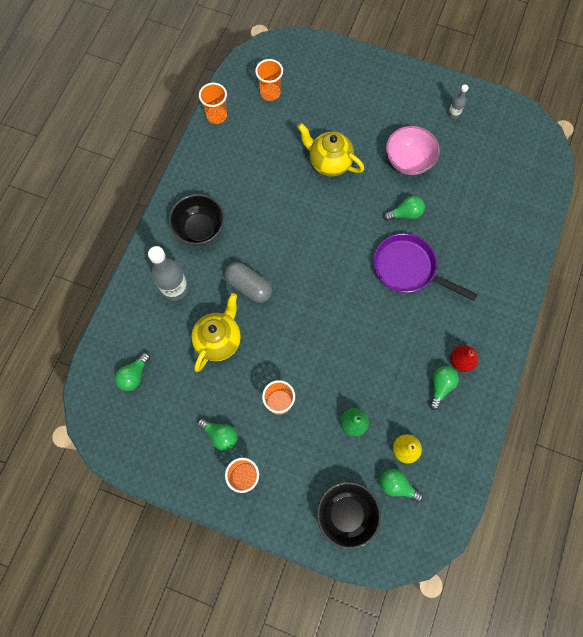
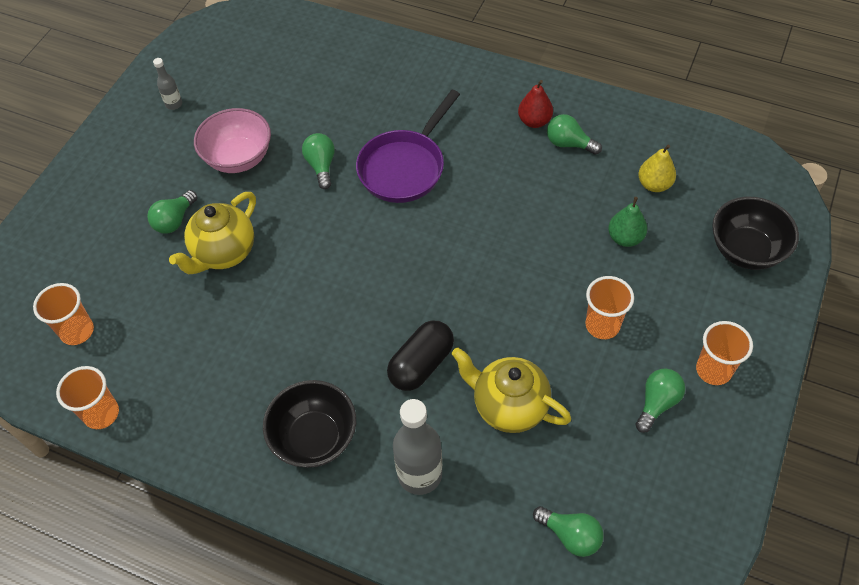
camera: 85 degrees left, 15 degrees down
grey capsule [225,262,272,303] -> black capsule [387,321,454,391]
green light bulb [380,469,423,502] -> green light bulb moved to [147,190,197,234]

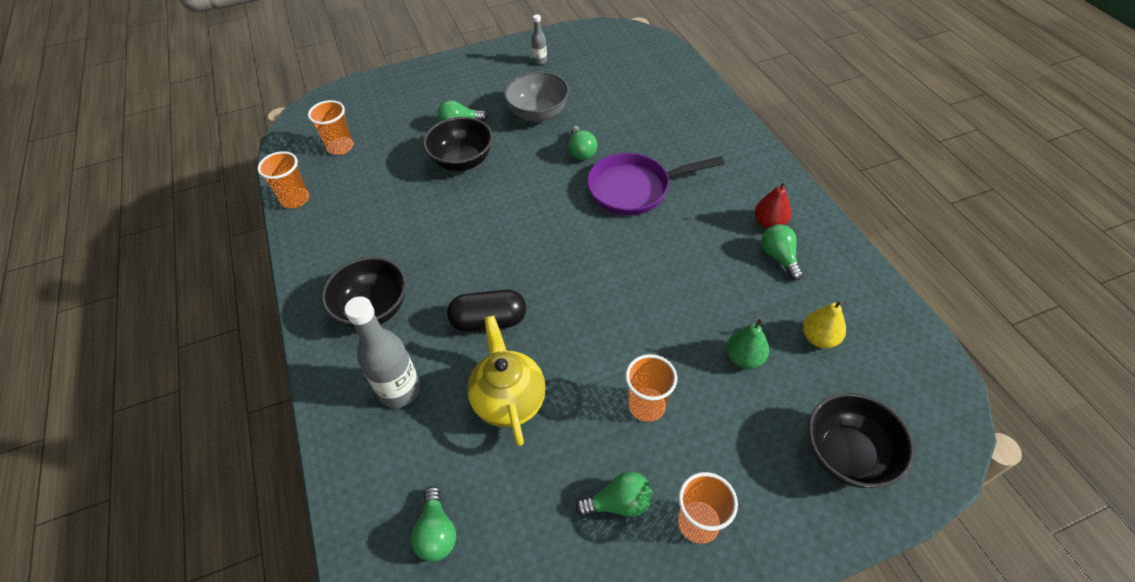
camera: 45 degrees right, 5 degrees down
yellow teapot [169,192,256,274] -> black bowl [423,117,493,171]
pink bowl [194,108,271,173] -> grey bowl [504,72,569,122]
green light bulb [302,133,335,189] -> green light bulb turned 135 degrees clockwise [568,126,597,160]

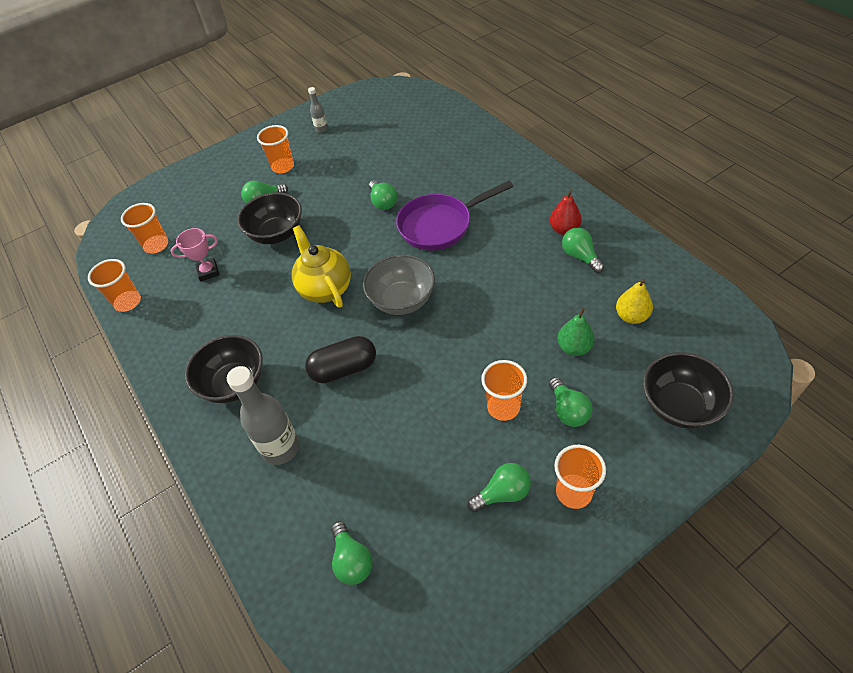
camera: 10 degrees left, 0 degrees up
yellow teapot [467,316,546,446] -> yellow teapot moved to [292,225,351,308]
grey bowl [504,72,569,122] -> grey bowl moved to [363,254,435,315]
none -> pink trophy [171,228,220,282]
none -> orange cup [257,125,294,173]
none -> green light bulb [549,377,593,427]

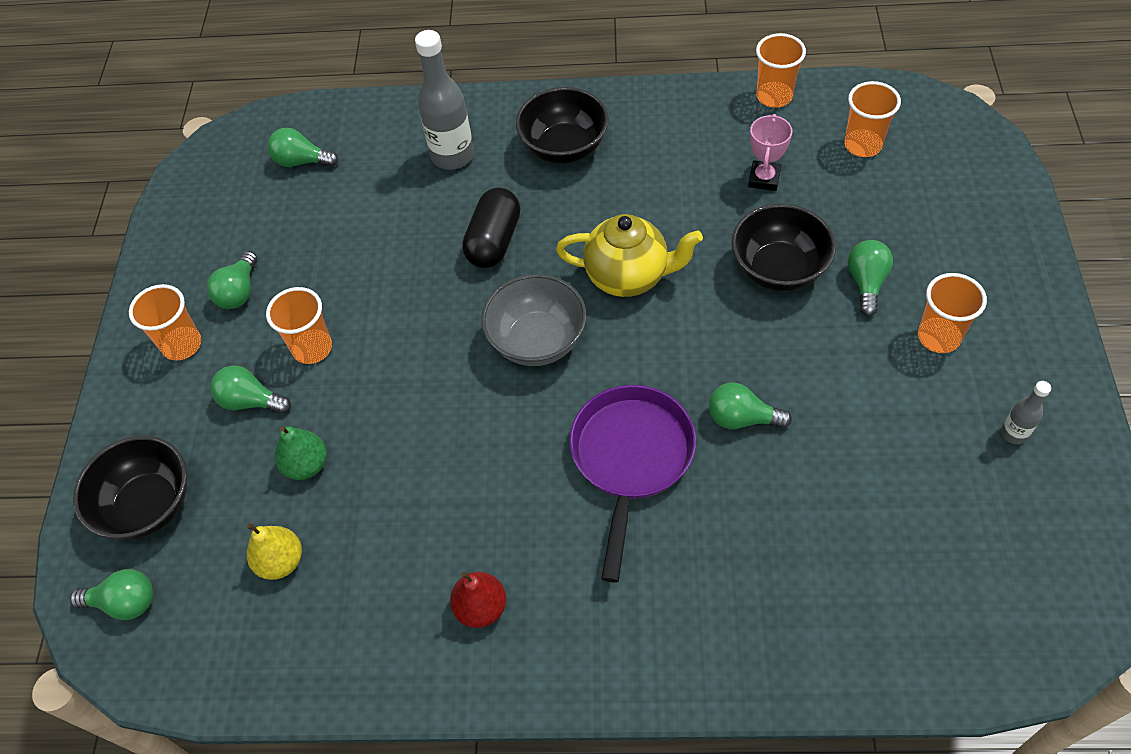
camera: 125 degrees right, 5 degrees up
green light bulb [562,227,604,273] -> green light bulb moved to [70,569,153,620]

